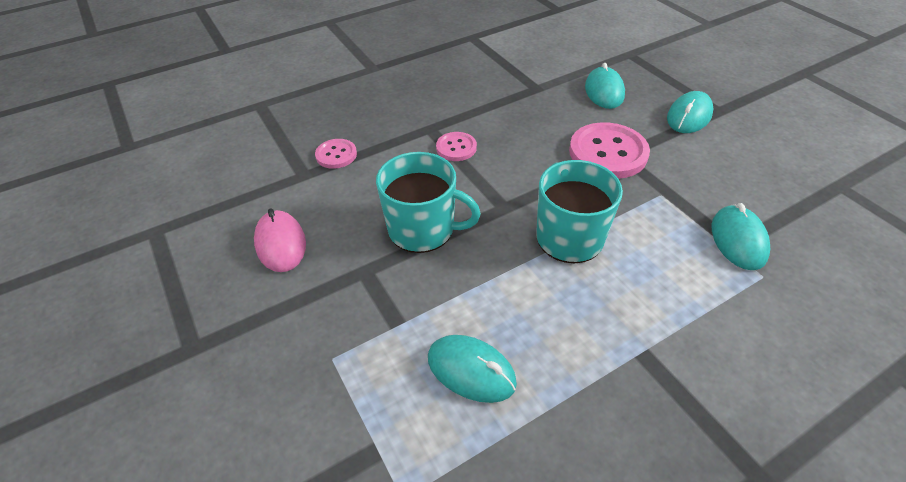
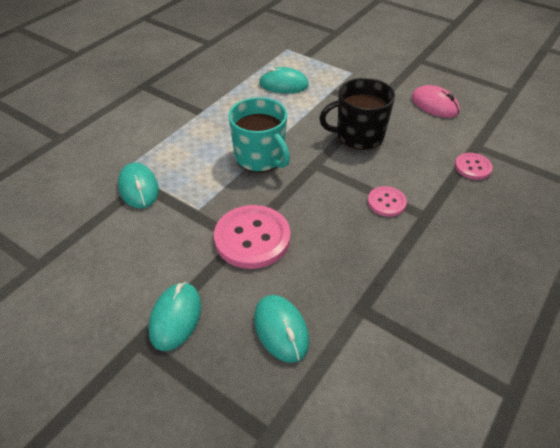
camera: 155 degrees right, 0 degrees up
turquoise mug [376,152,481,253] -> black mug [319,78,395,150]

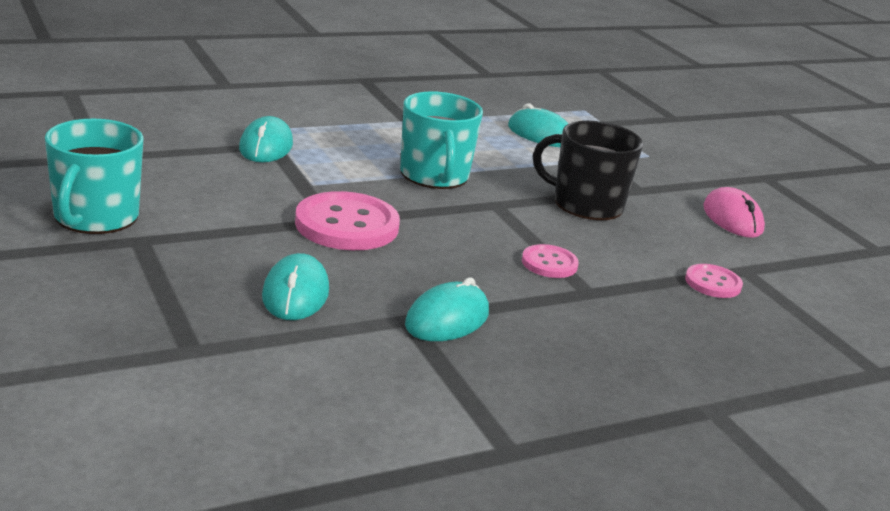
camera: 25 degrees right, 20 degrees down
turquoise mouse [148,282,201,351] -> turquoise mouse moved to [405,277,489,341]
none -> turquoise mug [45,119,144,234]

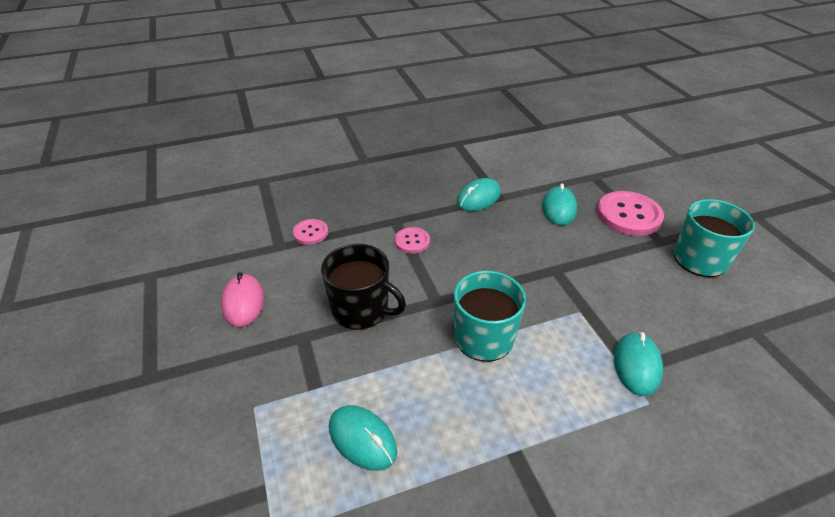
camera: 170 degrees left, 15 degrees up
pink button [295,191,400,250] -> pink button moved to [597,191,664,236]

